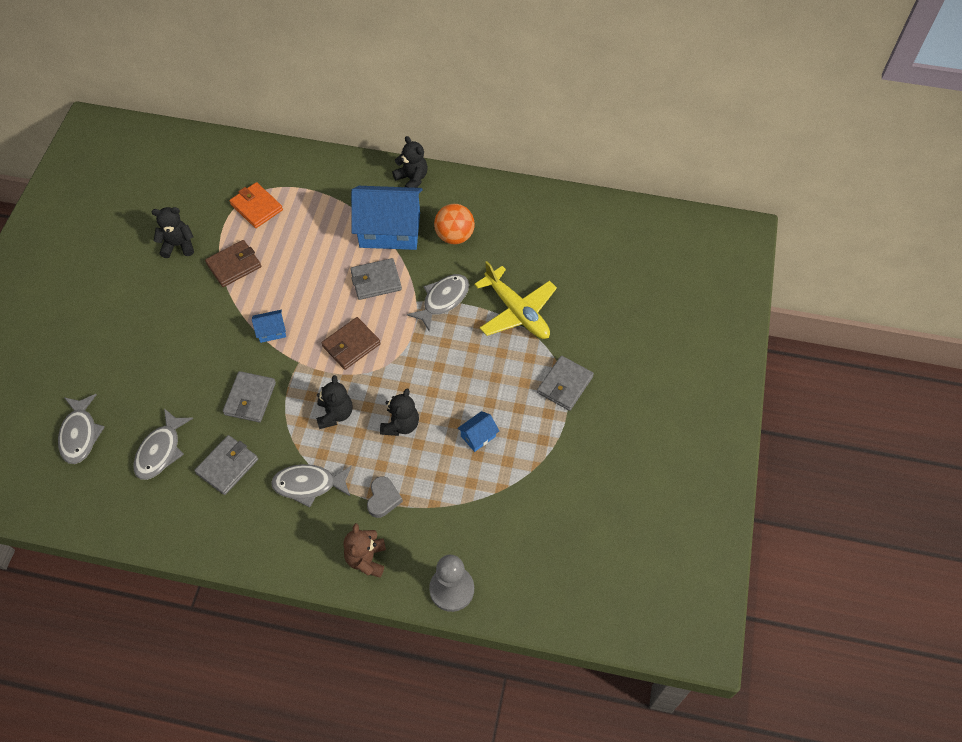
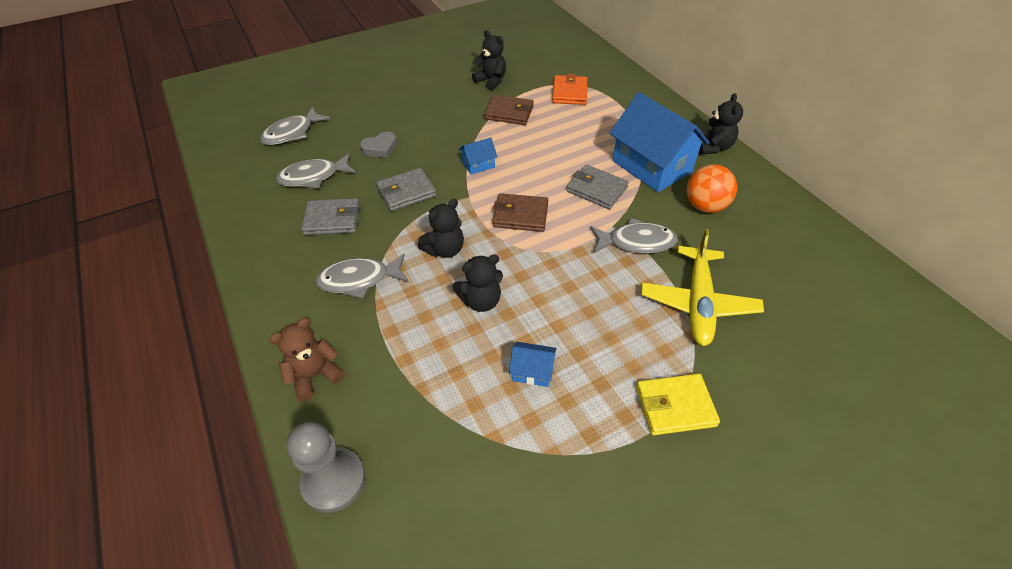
camera: 50 degrees right, 10 degrees down
blue house [252,310,286,343] -> blue house turned 60 degrees counterclockwise [459,137,497,175]
grey fish [271,464,352,508] -> grey fish turned 60 degrees counterclockwise [315,253,408,299]
grey heart [367,476,403,518] -> grey heart moved to [360,132,397,158]
grey wallet [537,356,594,411] -> yellow wallet [636,374,720,435]

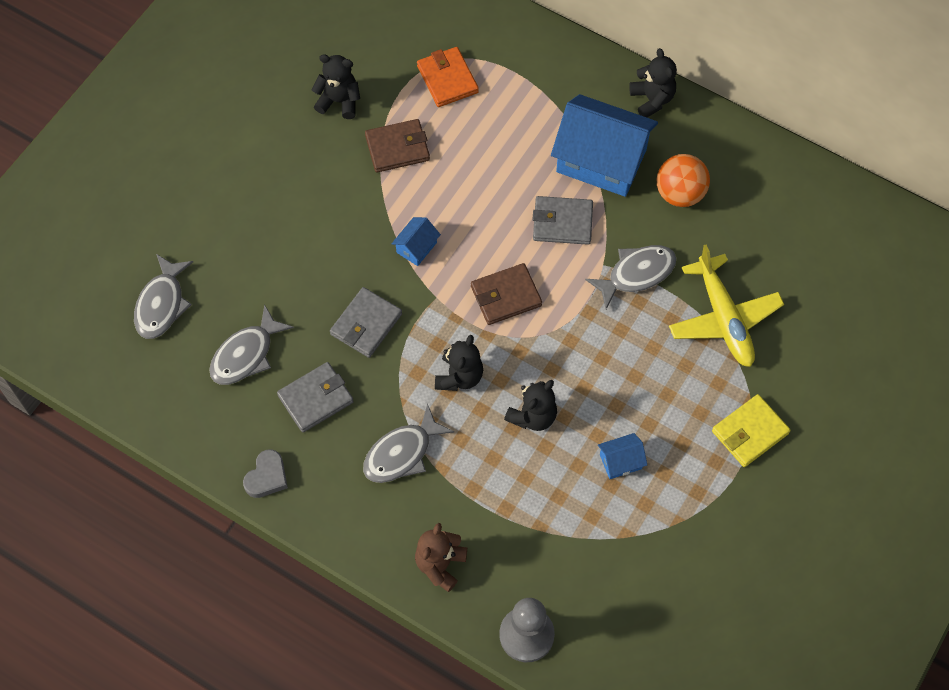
camera: 30 degrees left, 15 degrees up
grey heart [360,132,397,158] -> grey heart moved to [243,449,288,498]

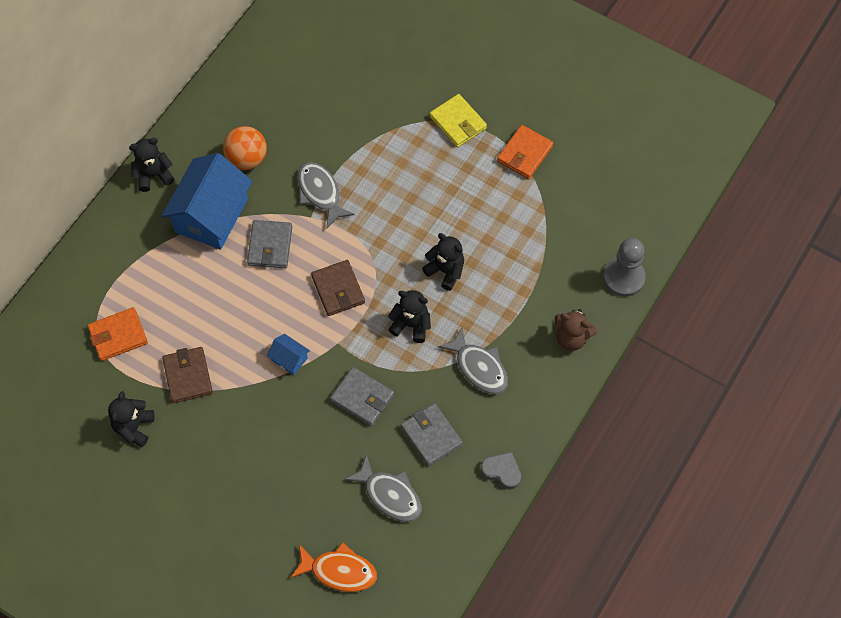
camera: 90 degrees left, 0 degrees up
grey fish [134,254,193,339] -> orange fish [290,542,377,592]
blue house [598,433,647,479] -> none
yellow plane [669,245,784,367] -> none
none -> orange wallet [497,125,553,179]

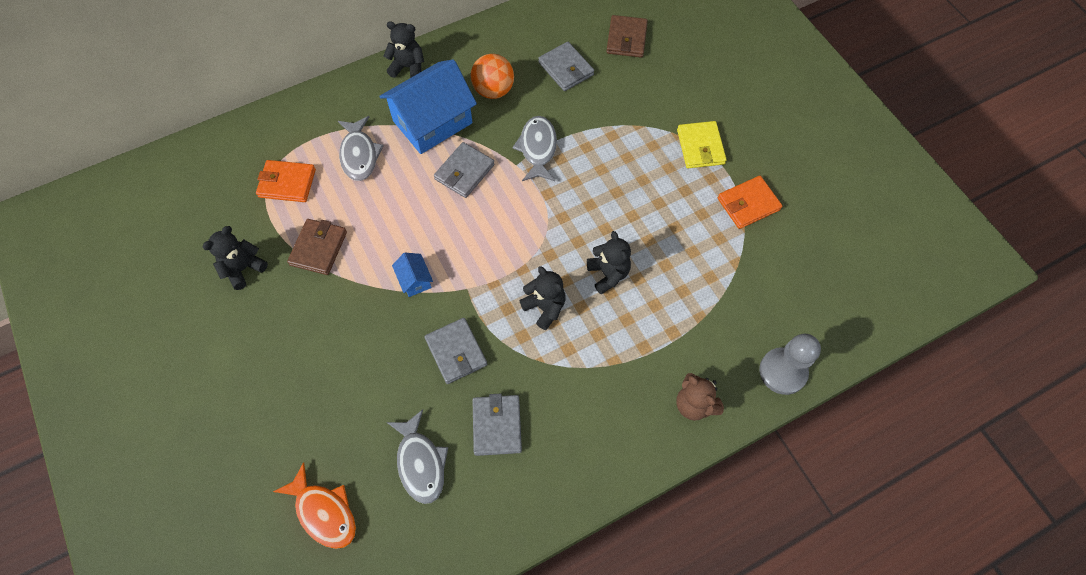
camera: 30 degrees right, 0 degrees up
brown wallet [311,260,365,316] -> brown wallet moved to [606,15,648,58]
grey fish [438,327,508,394] -> grey fish moved to [338,116,384,181]
grey heart [481,452,521,490] -> none
none -> grey wallet [538,42,594,91]

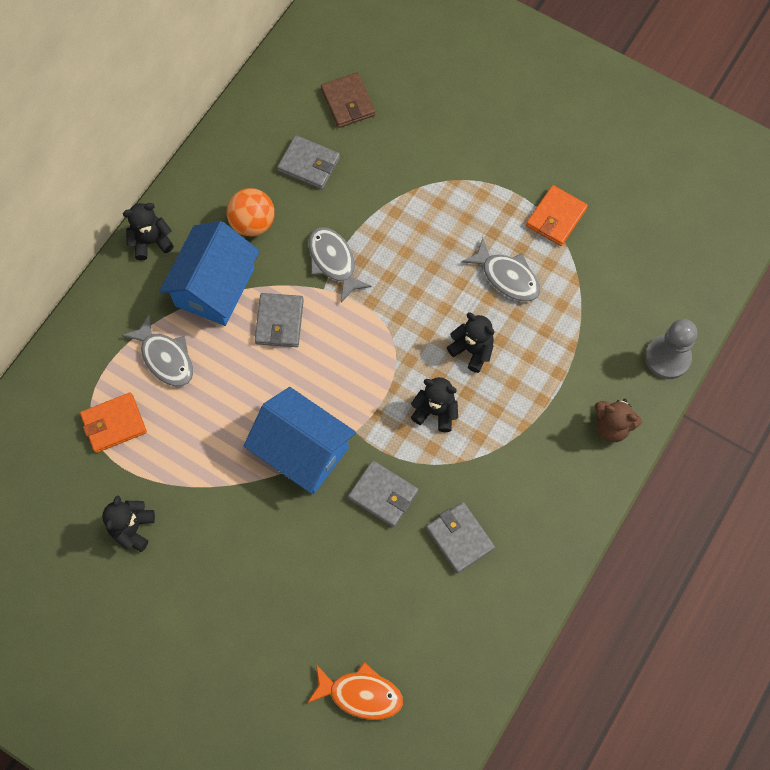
camera: 30 degrees left, 5 degrees up
brown wallet [287,219,347,275] -> none
grey fish [386,410,448,504] -> grey fish moved to [462,238,541,302]
blue house [392,253,433,297] -> blue house [244,387,356,494], size x2.33
yellow wallet [677,121,727,168] -> none

